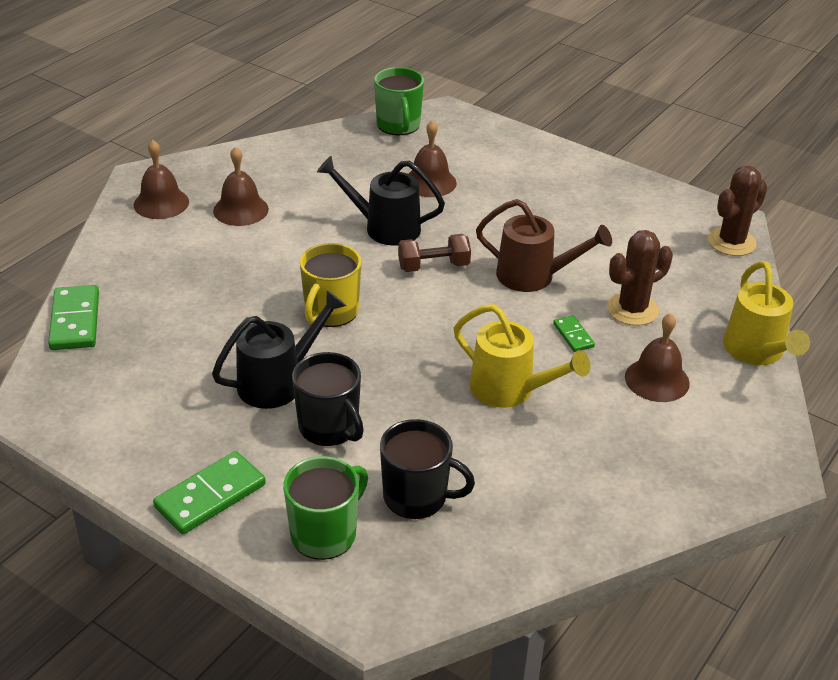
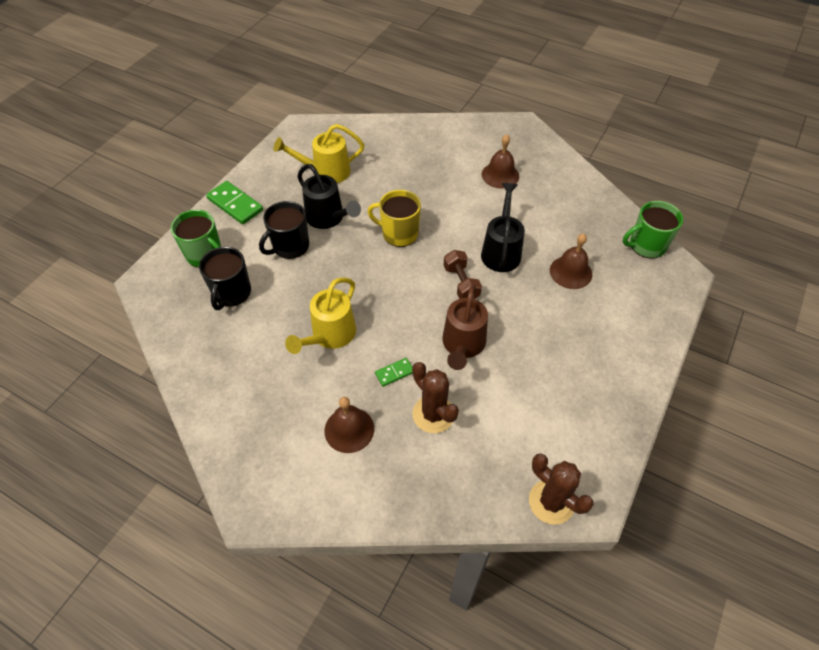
camera: 85 degrees right, 15 degrees up
green domino [48,285,99,350] -> none
brown bell [134,140,189,219] -> none
yellow watering can [723,261,810,365] -> yellow watering can moved to [273,124,364,183]

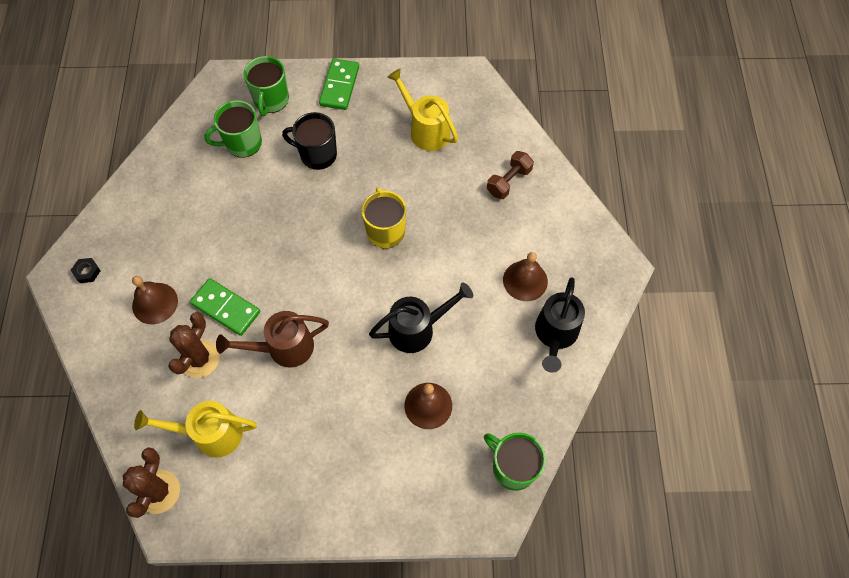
camera: 60 degrees right, 10 degrees up
black mug [199,247,251,310] -> green mug [204,100,262,158]
yellow watering can [285,277,356,354] -> yellow watering can moved to [134,401,257,458]
black watering can [297,164,361,229] -> black watering can moved to [535,277,585,373]
green domino [375,358,413,387] -> green domino [190,278,260,336], size x1.86
brown dumbbell [444,250,482,299] -> brown dumbbell moved to [487,151,534,199]
none -> black nut [71,258,100,283]

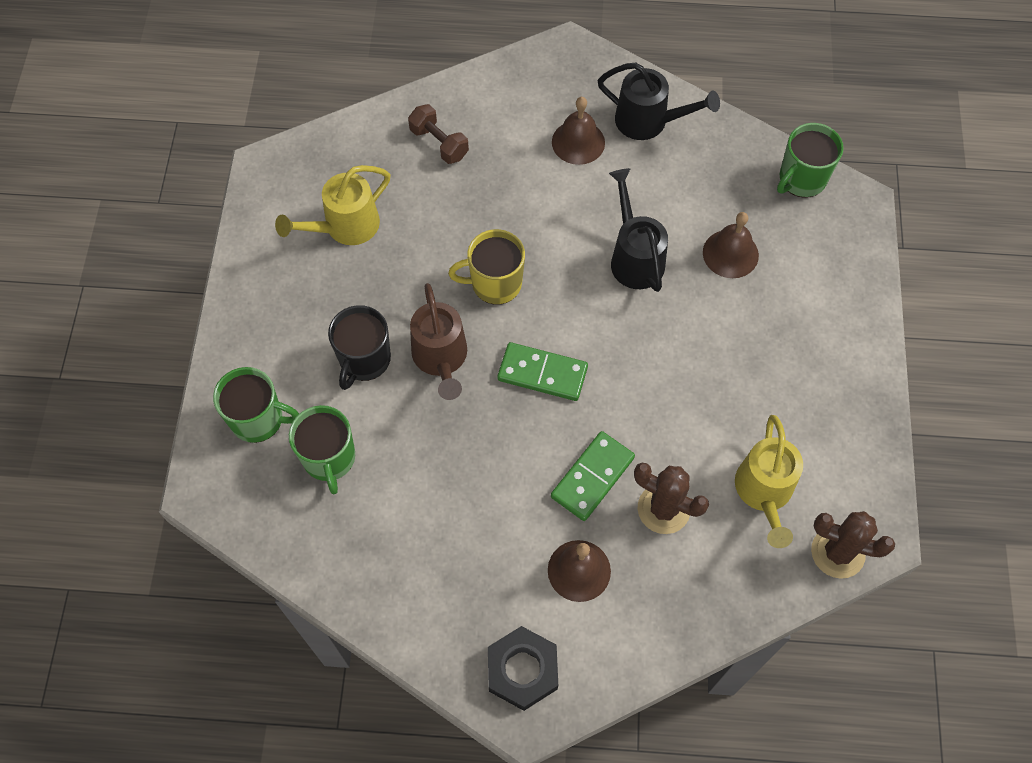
camera: 85 degrees left, 0 degrees up
black nut [71,258,100,283] -> black nut [488,626,558,711], size x2.03
brown watering can [216,311,329,367] -> brown watering can moved to [410,283,467,400]
green domino [319,59,359,110] -> green domino moved to [498,342,588,401]

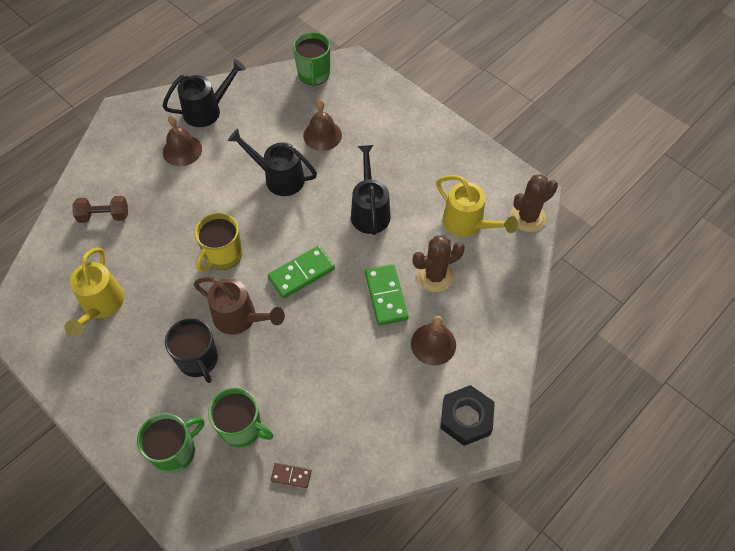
camera: 50 degrees left, 5 degrees down
none -> brown domino [271,463,312,488]
none -> black watering can [351,145,390,235]

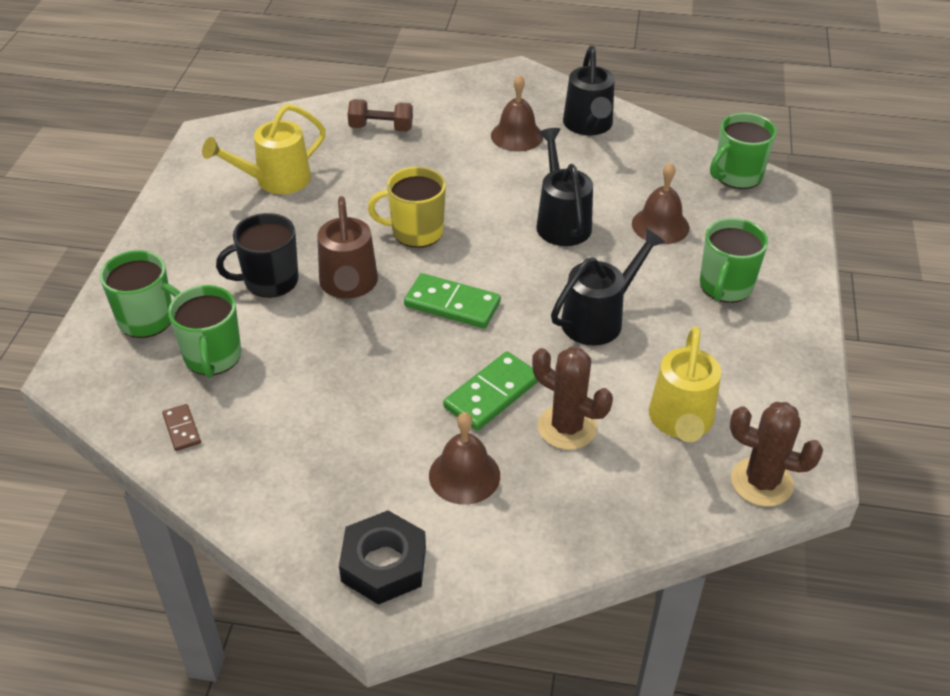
camera: 55 degrees right, 15 degrees down
brown dumbbell [72,196,128,223] -> brown dumbbell turned 45 degrees counterclockwise [348,99,413,132]
black watering can [163,59,246,127] -> black watering can turned 60 degrees clockwise [563,46,615,135]
black mug [165,318,218,383] -> black mug turned 45 degrees clockwise [216,213,299,298]
none -> green mug [700,218,768,303]

